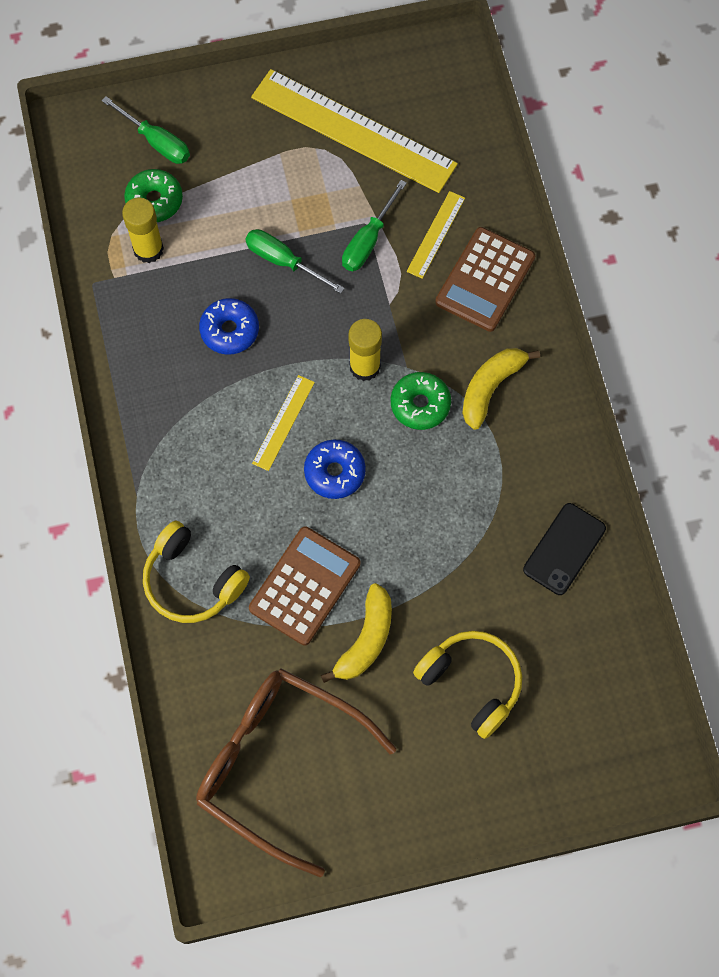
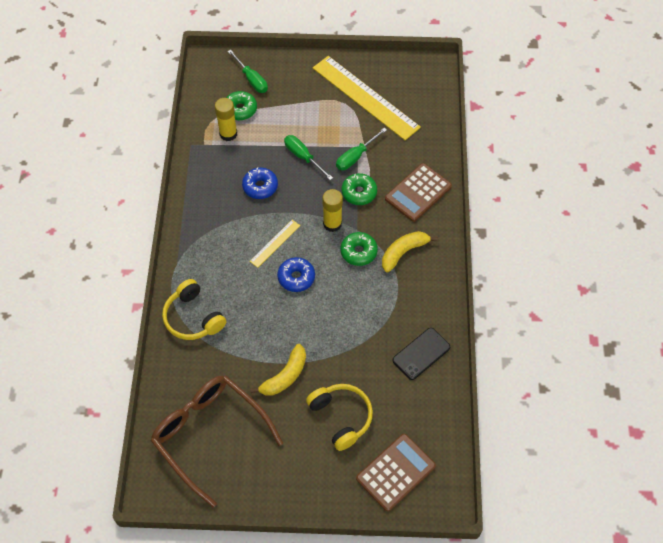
camera: 15 degrees right, 10 degrees down
brown calculator [249,526,360,645] -> brown calculator moved to [356,434,436,512]
yellow ruler [406,191,465,279] -> none
none -> green donut [341,173,377,205]

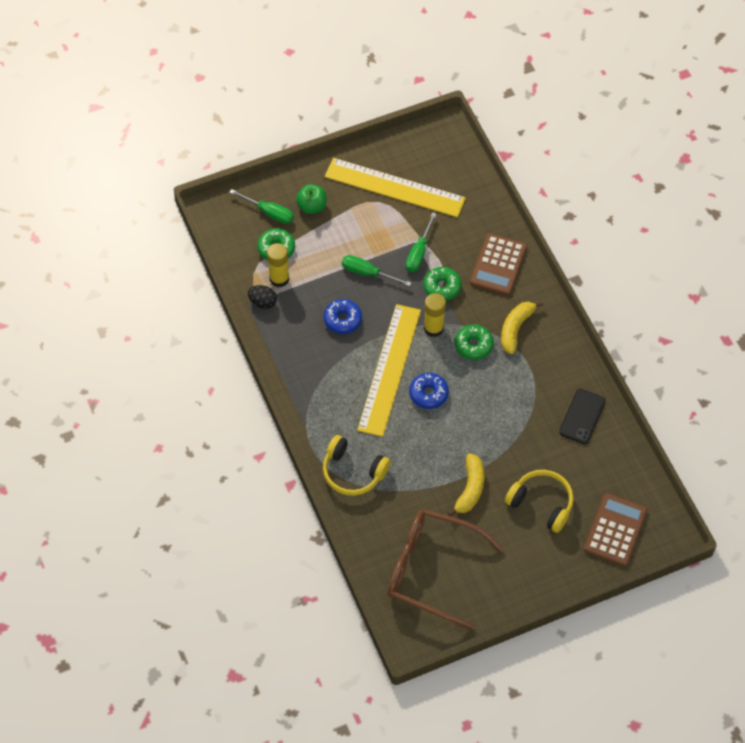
camera: 25 degrees left, 0 degrees up
yellow ruler [250,220,300,268] -> yellow ruler [357,304,421,437], size x2.21
none -> black egg [248,285,277,309]
none -> green apple [296,184,327,214]

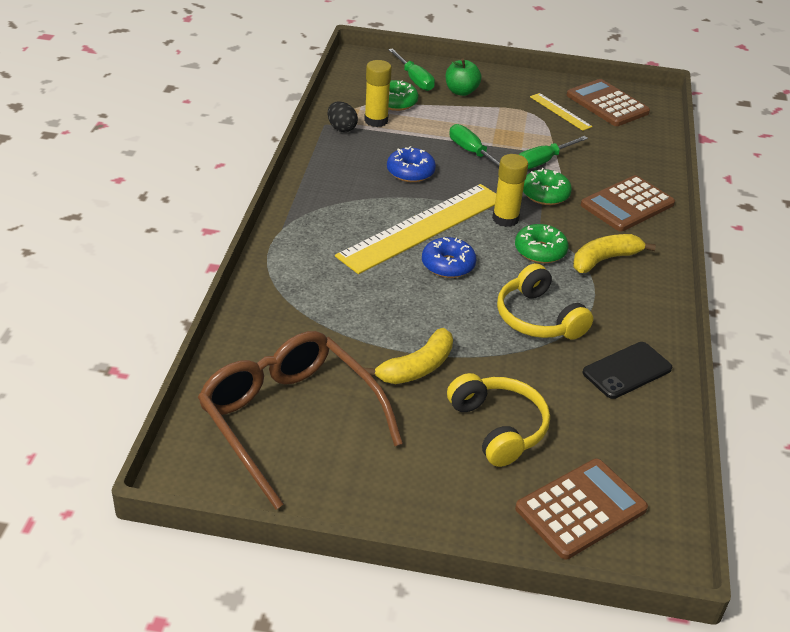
camera: 30 degrees right, 20 degrees down
yellow headphones [323,435,390,496] -> yellow headphones moved to [497,263,593,339]
yellow ruler [325,158,466,217] -> yellow ruler [530,93,593,131], size x0.45
none -> brown calculator [567,79,650,126]

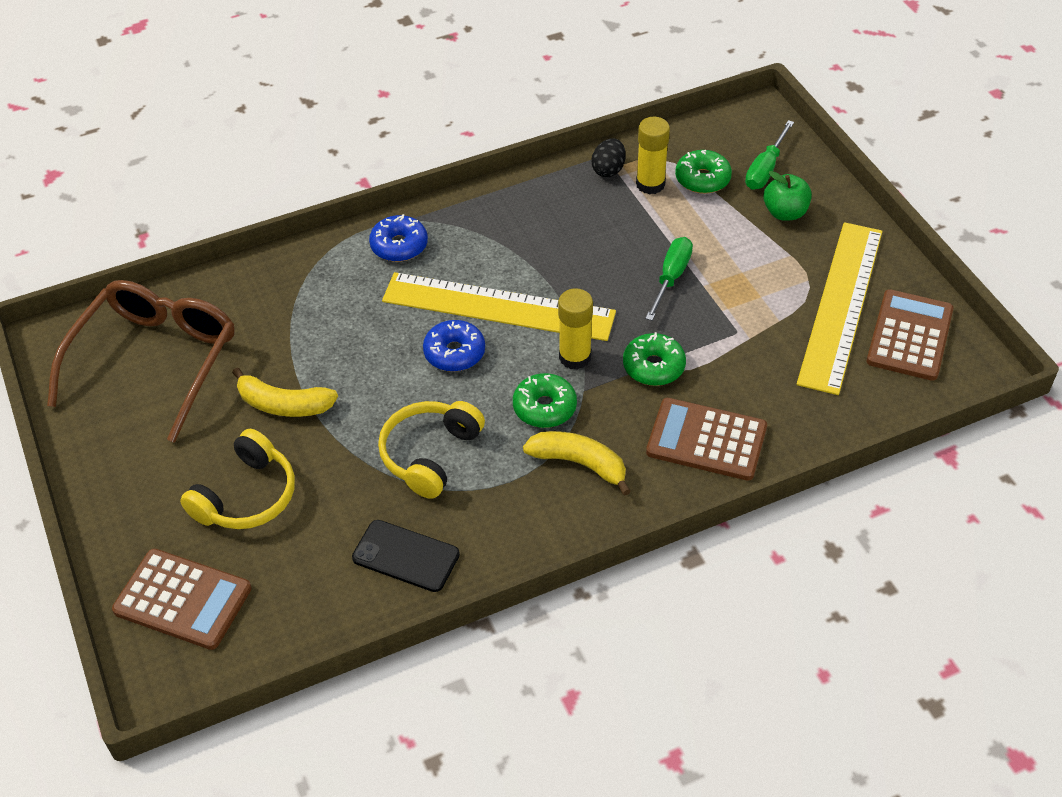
camera: 60 degrees right, 10 degrees up
blue donut [387,146,436,182] -> blue donut moved to [369,214,428,262]
green screwdriver [519,136,588,169] -> none
yellow ruler [530,93,593,131] -> yellow ruler [797,222,882,395], size x2.21

